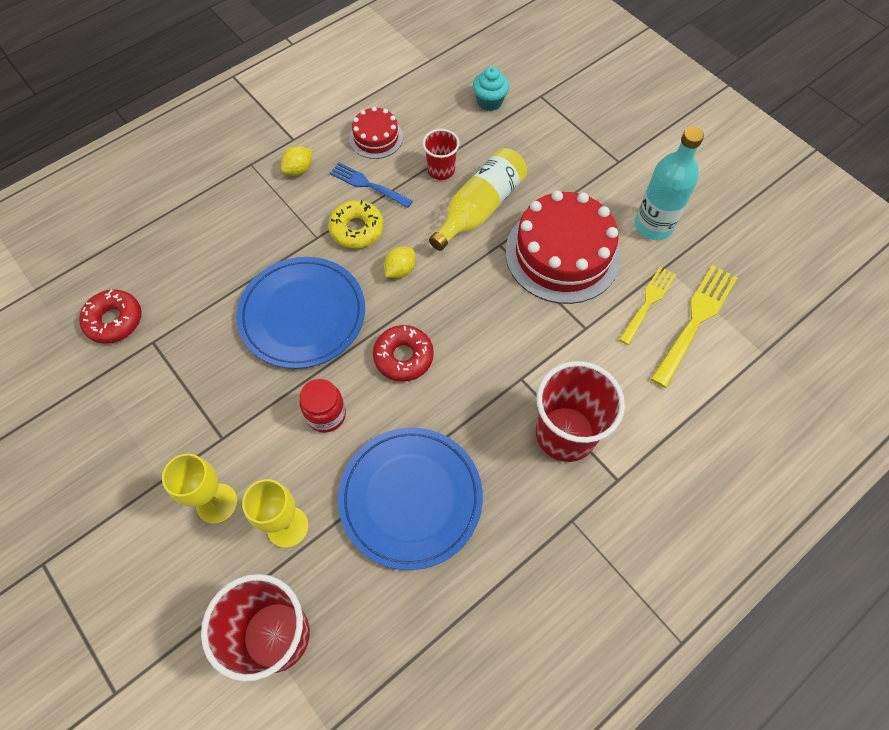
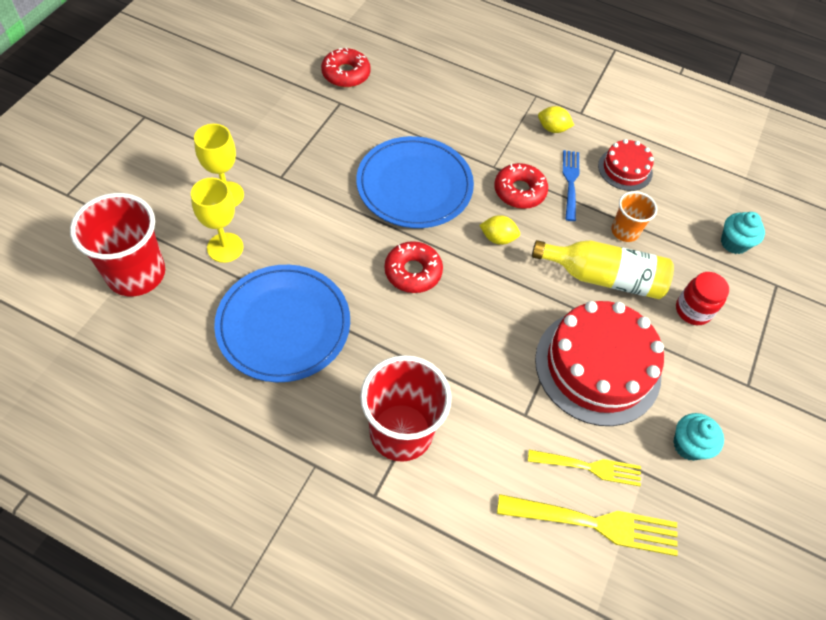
camera: 60 degrees right, 5 degrees down
red jar [300,379,346,433] -> red jar moved to [676,272,729,325]
yellow donut [328,200,384,248] -> red donut [494,163,548,209]
red cup [422,129,459,180] -> orange cup [611,191,657,242]
turquoise bottle [635,127,704,240] -> turquoise cupcake [673,413,724,461]

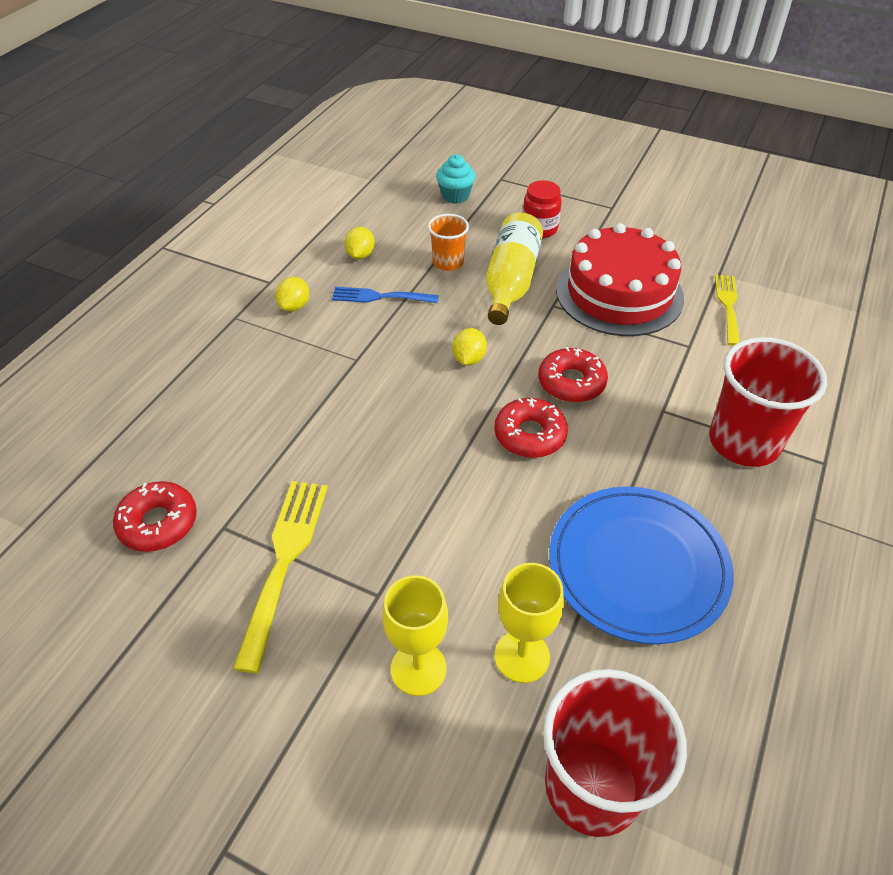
camera: 85 degrees left, 10 degrees down
blue plate [356,136,474,228] -> none
red donut [494,163,548,209] -> red donut moved to [538,347,608,402]
yellow fork [497,494,678,556] -> yellow fork moved to [233,481,328,673]
red cake [598,139,654,191] -> yellow lemon [344,227,375,259]
turquoise cupcake [673,413,724,461] -> none

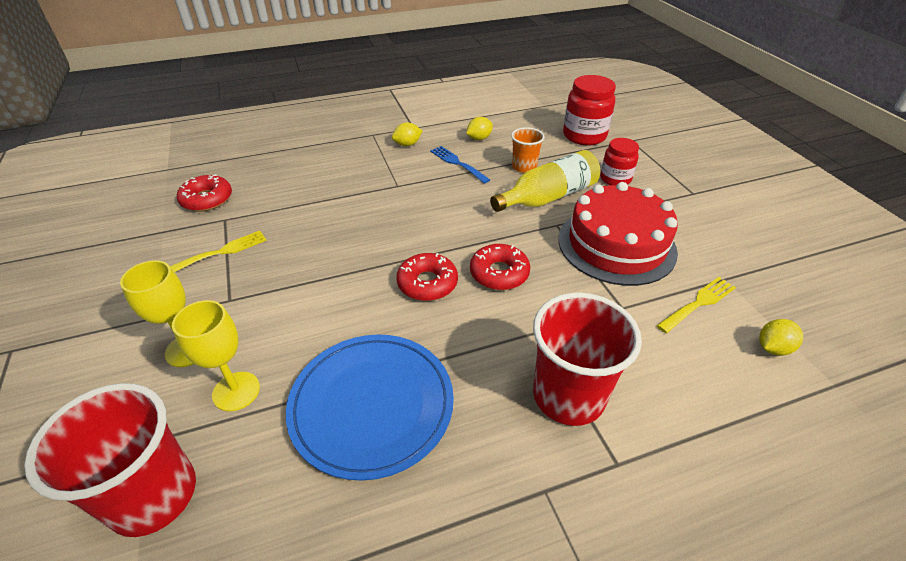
camera: 45 degrees right, 5 degrees down
yellow fork [233,481,328,673] -> yellow fork [170,231,267,272], size x0.65
turquoise cupcake [436,154,476,204] -> red jar [563,75,616,145]
yellow lemon [452,328,487,365] -> yellow lemon moved to [759,319,803,356]

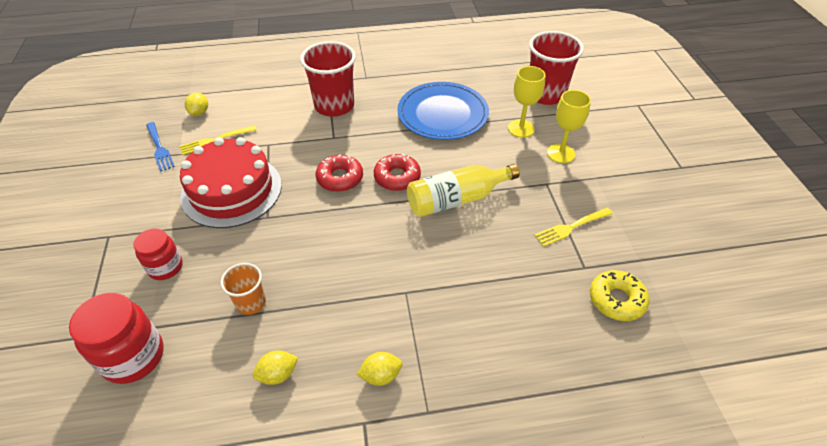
camera: 170 degrees left, 5 degrees up
red donut [177,174,232,212] -> yellow donut [590,270,650,321]
blue fork [430,146,490,183] -> blue fork moved to [146,122,175,172]
yellow bottle [490,150,600,212] -> yellow bottle moved to [407,164,520,217]
yellow lemon [759,319,803,356] -> yellow lemon turned 60 degrees counterclockwise [185,93,208,116]

